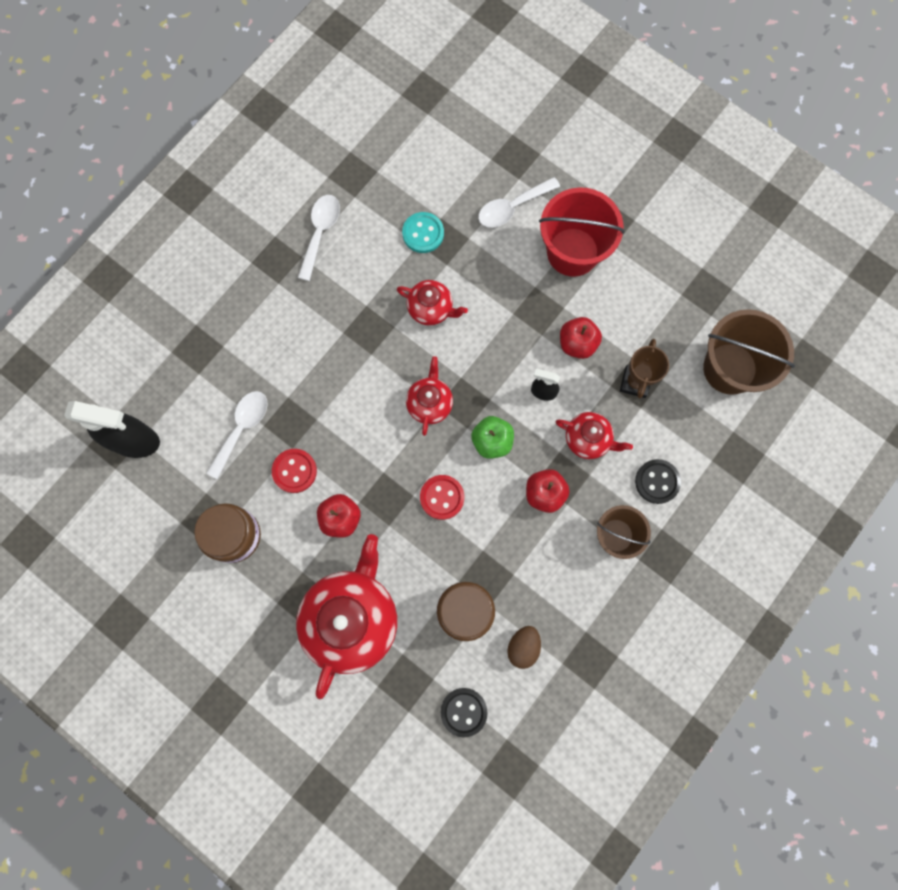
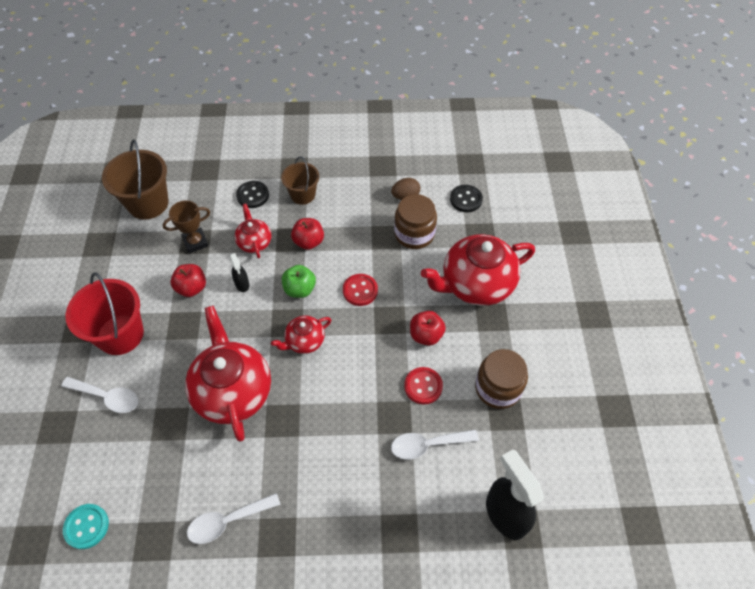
camera: 130 degrees left, 20 degrees down
red teapot [397,280,468,326] -> red teapot [185,306,271,442], size x1.98
turquoise button [402,212,444,253] -> turquoise button moved to [63,504,109,549]

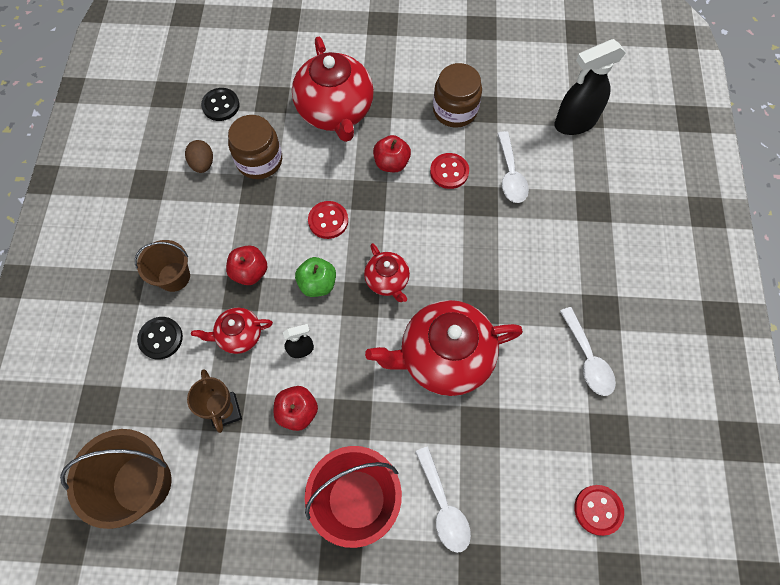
camera: 85 degrees left, 10 degrees up
white spoon [61,377,138,413] -> white spoon turned 135 degrees clockwise [415,446,471,553]
turquoise button [63,504,109,549] -> red button [574,485,624,536]

